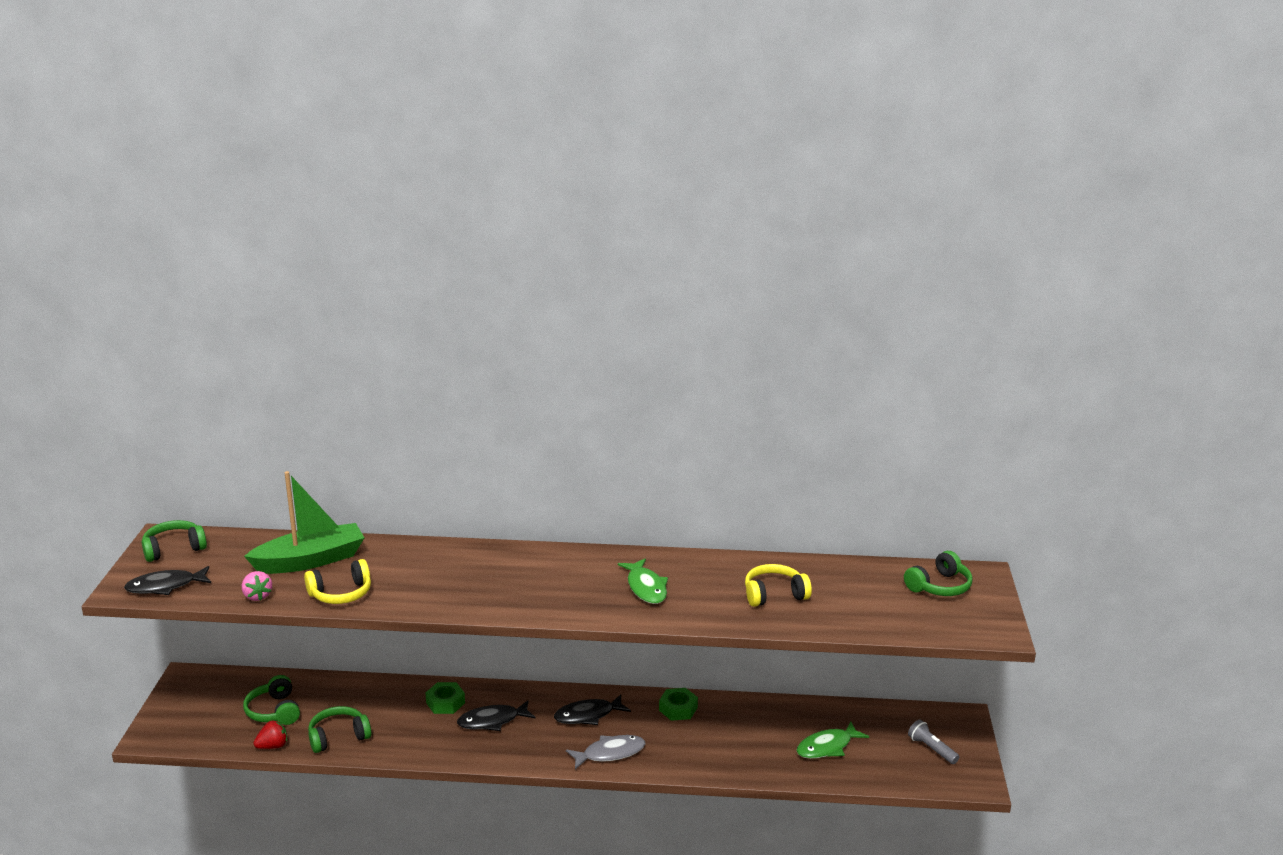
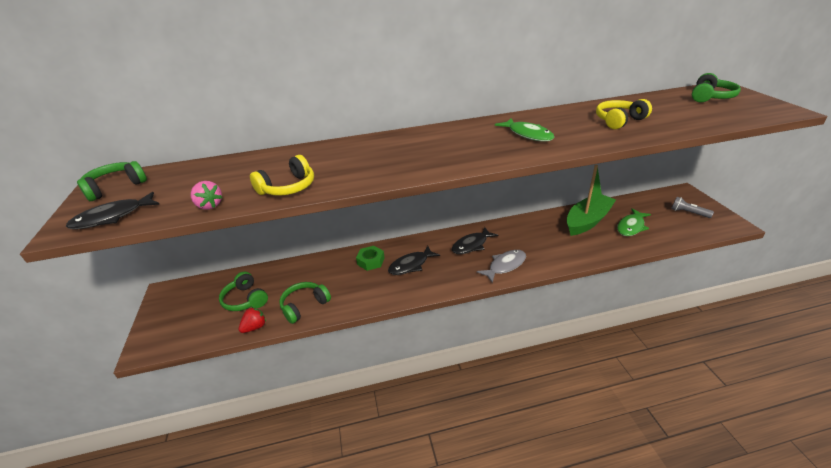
camera: 15 degrees left, 10 degrees up
green boat [244,471,364,574] -> green boat moved to [567,165,616,236]
green nut [659,688,698,721] -> none

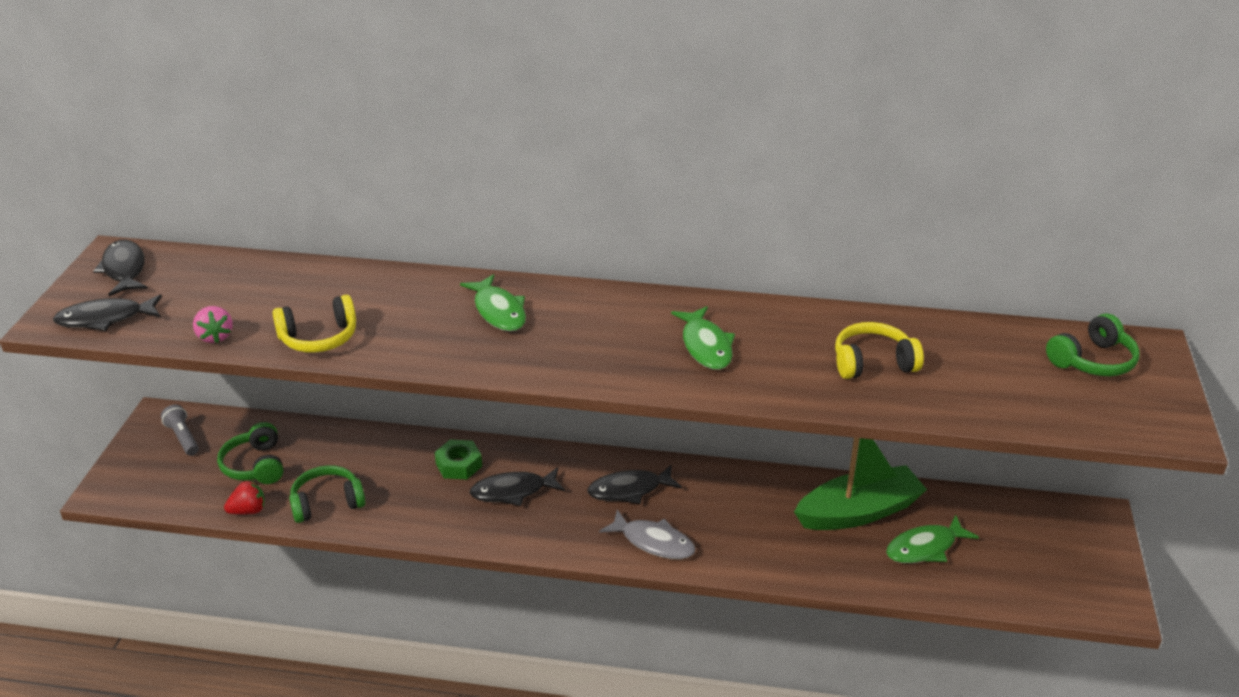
camera: 20 degrees right, 0 degrees up
green headphones [77,161,147,201] -> black fish [93,240,148,296]
grey fish [477,250,526,283] -> grey fish turned 45 degrees clockwise [599,509,695,559]
grey flashlight [671,197,714,218] -> grey flashlight moved to [161,404,199,456]
none -> green fish [460,274,526,331]

